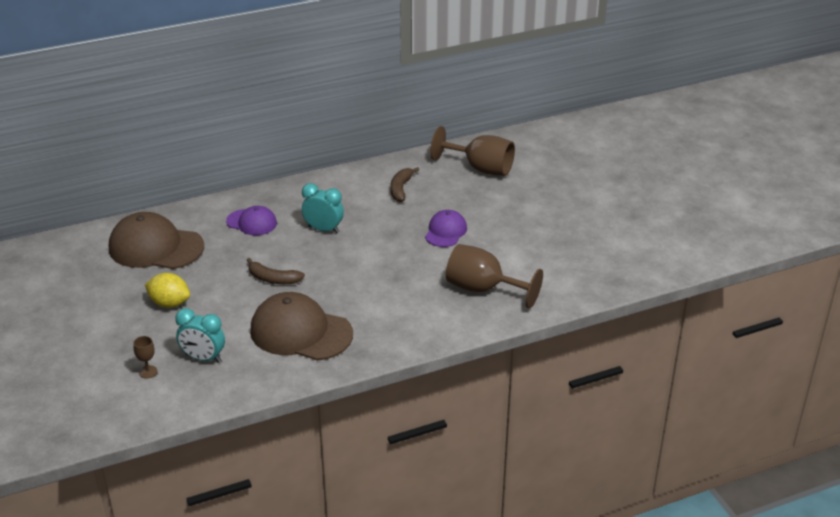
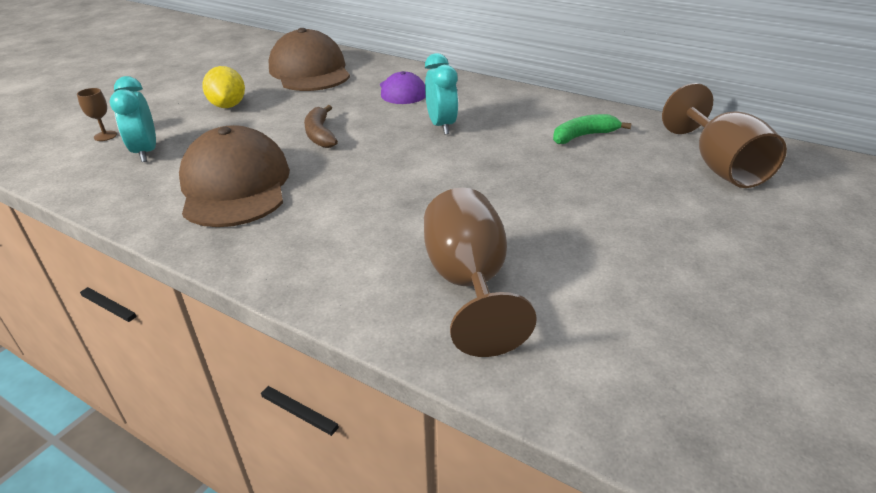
camera: 55 degrees right, 0 degrees up
brown banana [391,167,419,202] -> green banana [553,114,632,144]
purple cap [425,210,467,247] -> none

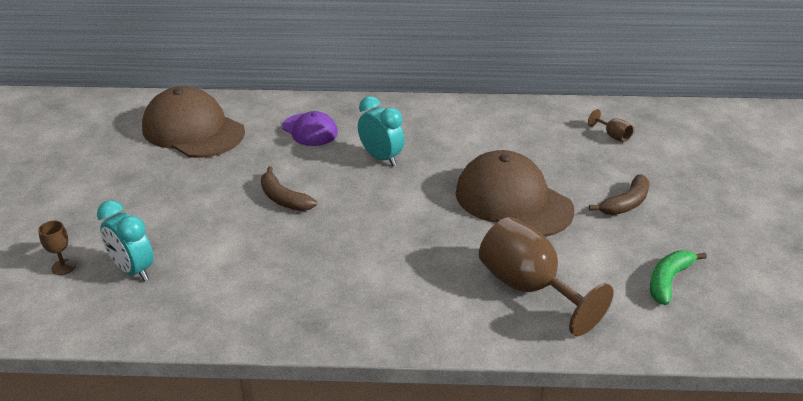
camera: 30 degrees left, 0 degrees up
brown cap [179,125,290,227] -> brown cap moved to [455,150,574,237]
yellow lemon [202,66,245,108] -> none
green banana [553,114,632,144] -> green banana moved to [650,251,707,305]
brown goblet [662,83,787,188] -> brown goblet [588,109,633,142], size x0.42
none -> brown banana [589,174,650,215]

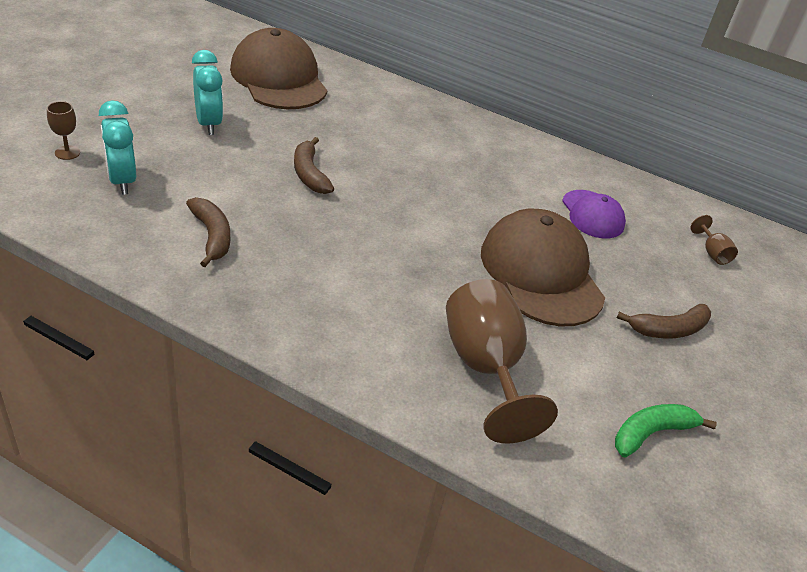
camera: 20 degrees right, 5 degrees up
purple cap [282,111,338,146] -> purple cap moved to [562,190,626,238]
turquoise clock [358,96,404,166] -> turquoise clock moved to [192,50,223,135]
none -> brown banana [186,197,230,267]

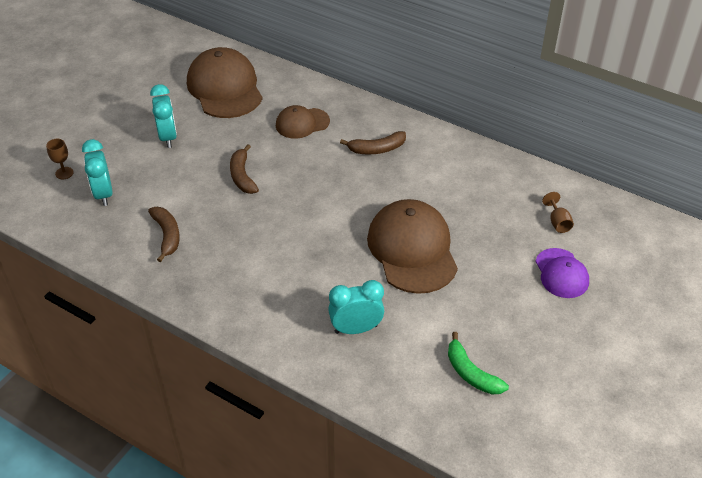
camera: 10 degrees right, 5 degrees up
brown goblet [446,279,558,443] -> turquoise clock [328,280,384,334]
purple cap [562,190,626,238] -> purple cap moved to [535,248,589,298]
green banana [615,404,717,458] -> green banana turned 105 degrees counterclockwise [448,332,509,394]
brown banana [617,304,711,338] -> brown banana moved to [340,131,406,155]
none -> brown cap [276,105,330,139]

